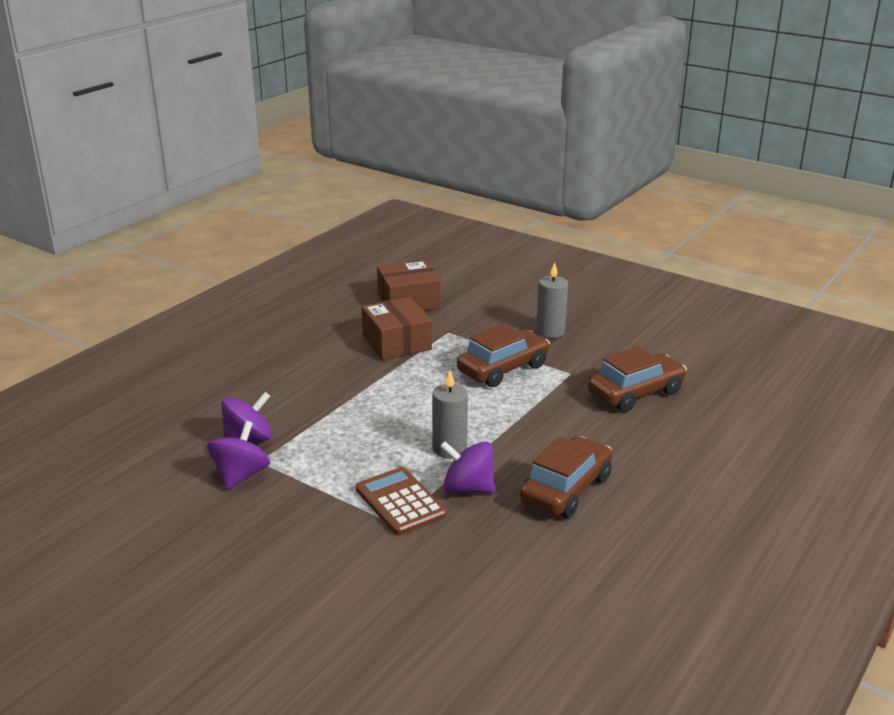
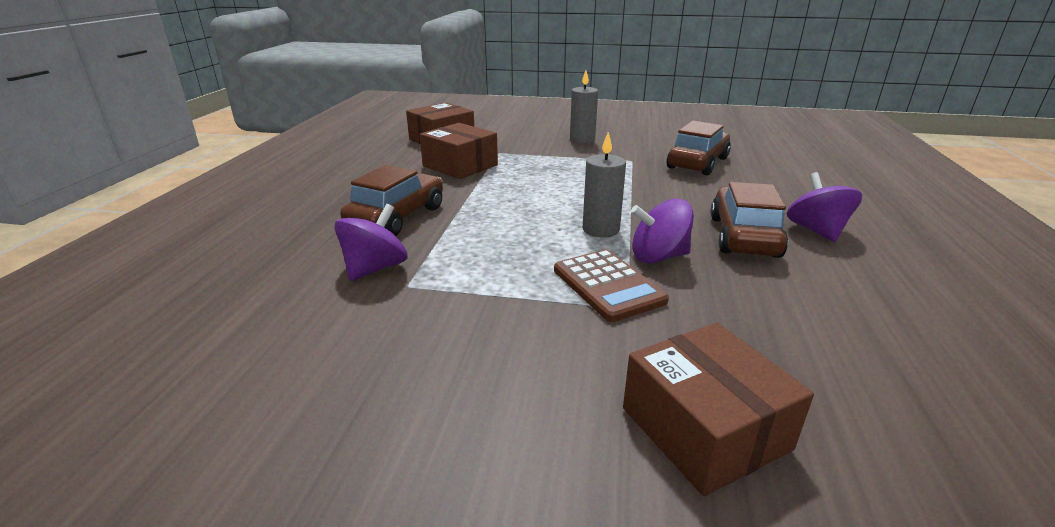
camera: 25 degrees left, 0 degrees up
purple spinning top [207,421,270,490] -> purple spinning top moved to [787,172,862,242]
brown calculator [356,467,447,535] -> brown calculator turned 150 degrees counterclockwise [554,249,669,322]
brown car [457,324,550,387] -> brown car moved to [340,165,443,236]
none -> brown box [623,323,814,496]

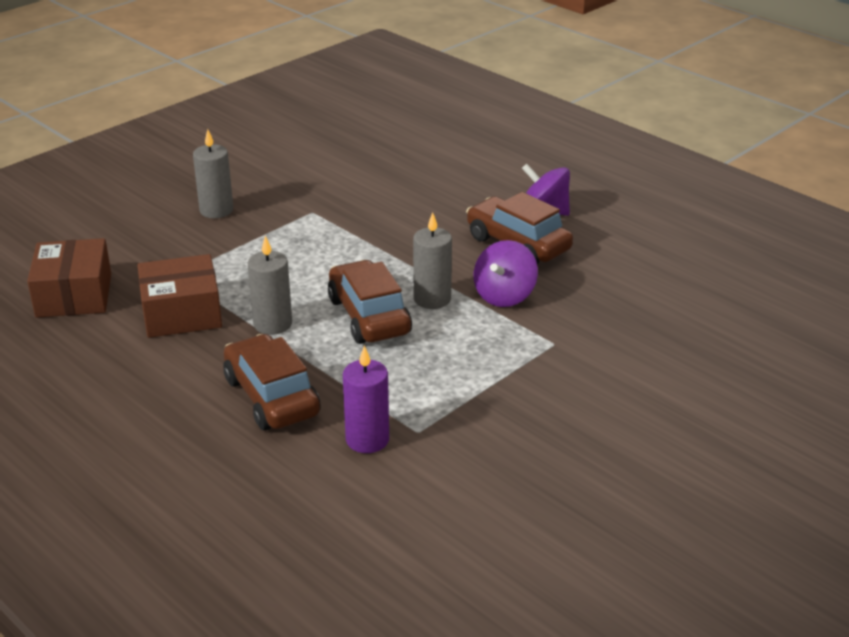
camera: 55 degrees left, 5 degrees up
purple spinning top [334,204,408,281] -> purple candle [343,345,389,453]
brown calculator [554,249,669,322] -> none
brown box [623,323,814,496] -> none
brown car [667,121,731,175] -> brown car moved to [328,260,412,344]
none -> grey candle [248,236,292,335]

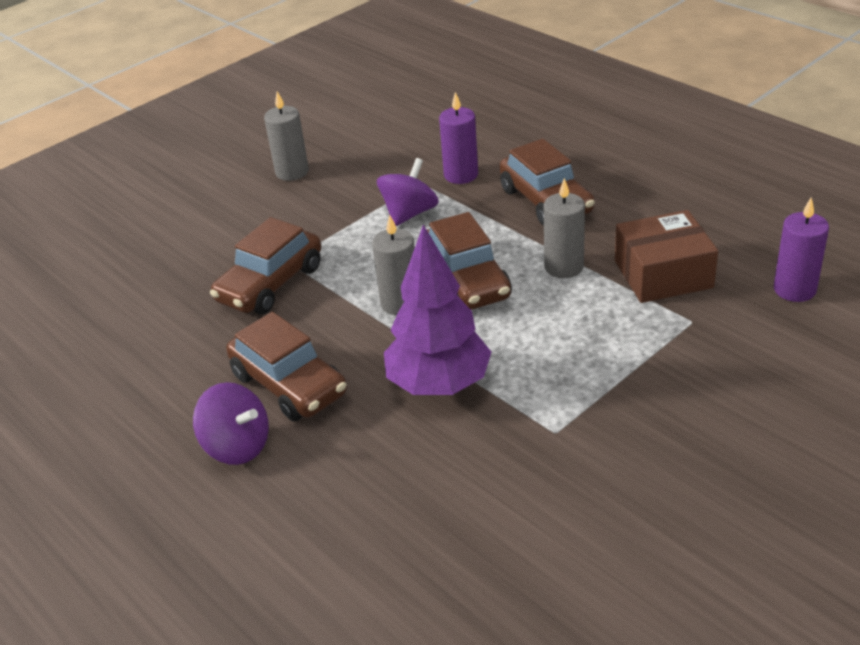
camera: 175 degrees left, 5 degrees up
brown box [27,238,111,318] -> purple candle [774,197,829,302]
grey candle [193,129,233,218] -> grey candle moved to [264,91,309,181]
purple spinning top [474,240,538,307] -> purple spinning top moved to [377,158,439,226]
none -> brown car [210,217,321,314]
none -> purple tree [384,224,491,395]

